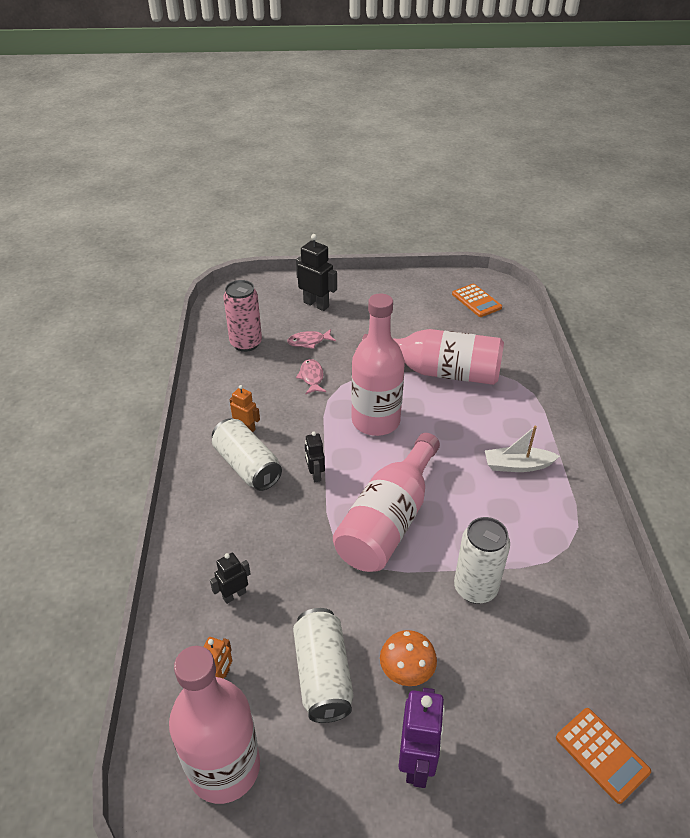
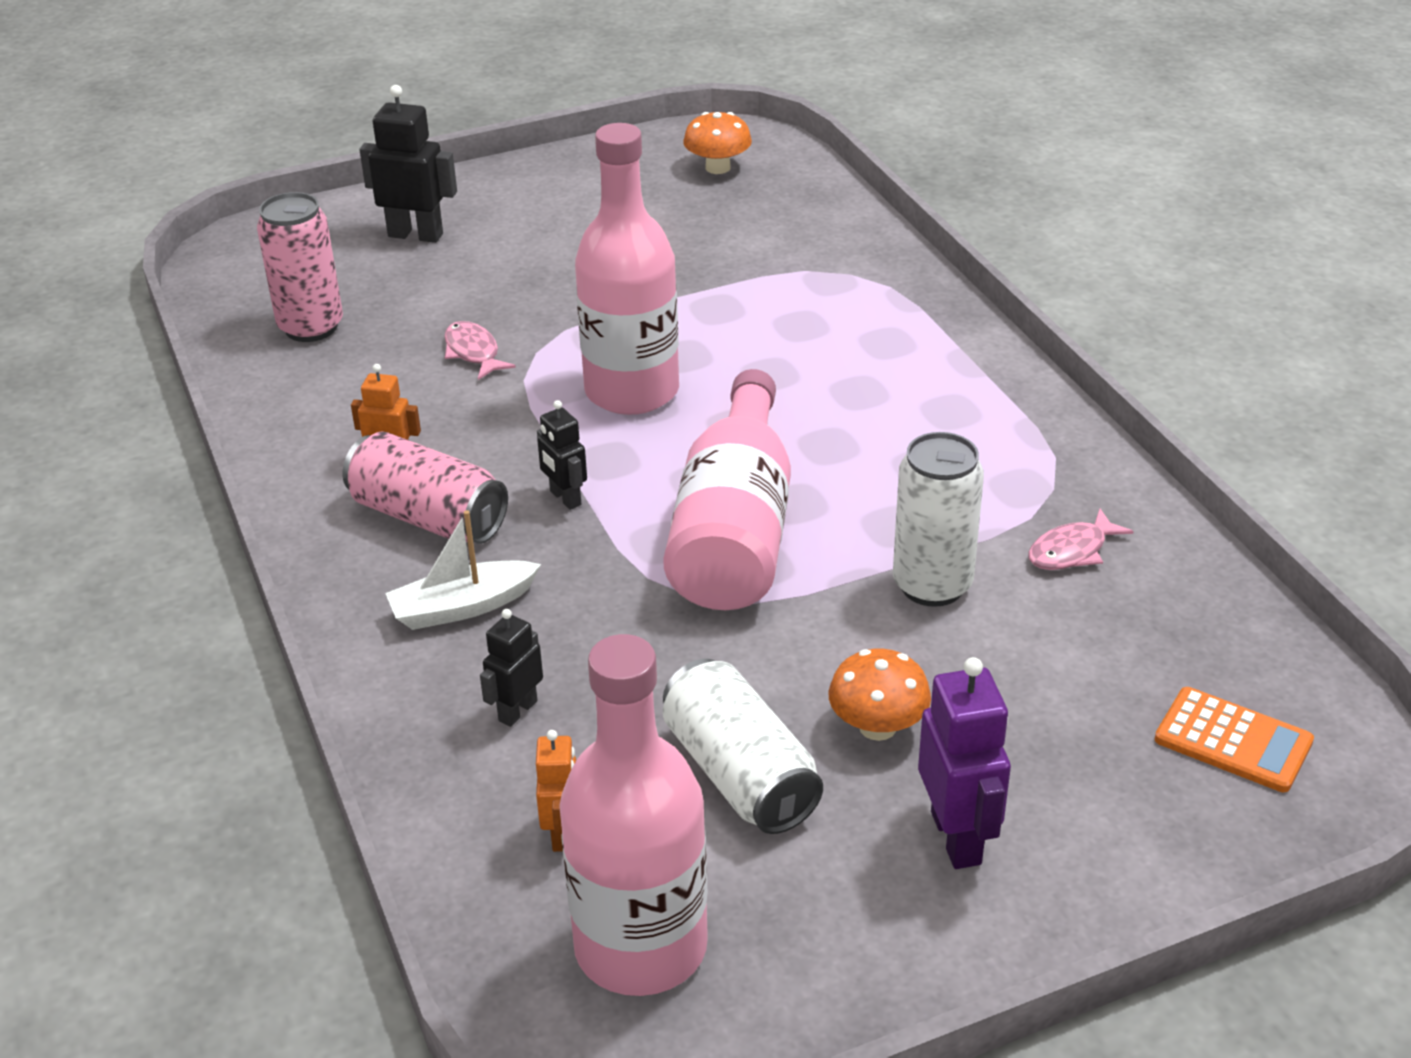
camera: 20 degrees left, 5 degrees down
white can [212,418,282,491] -> pink can [343,431,508,544]
pink fish [287,329,336,349] -> pink fish moved to [1028,509,1134,570]
pink bottle [362,329,504,385] -> none
orange calculator [452,284,502,317] -> orange mushroom [683,112,752,174]
white boat [485,426,560,472] -> white boat moved to [385,510,541,630]

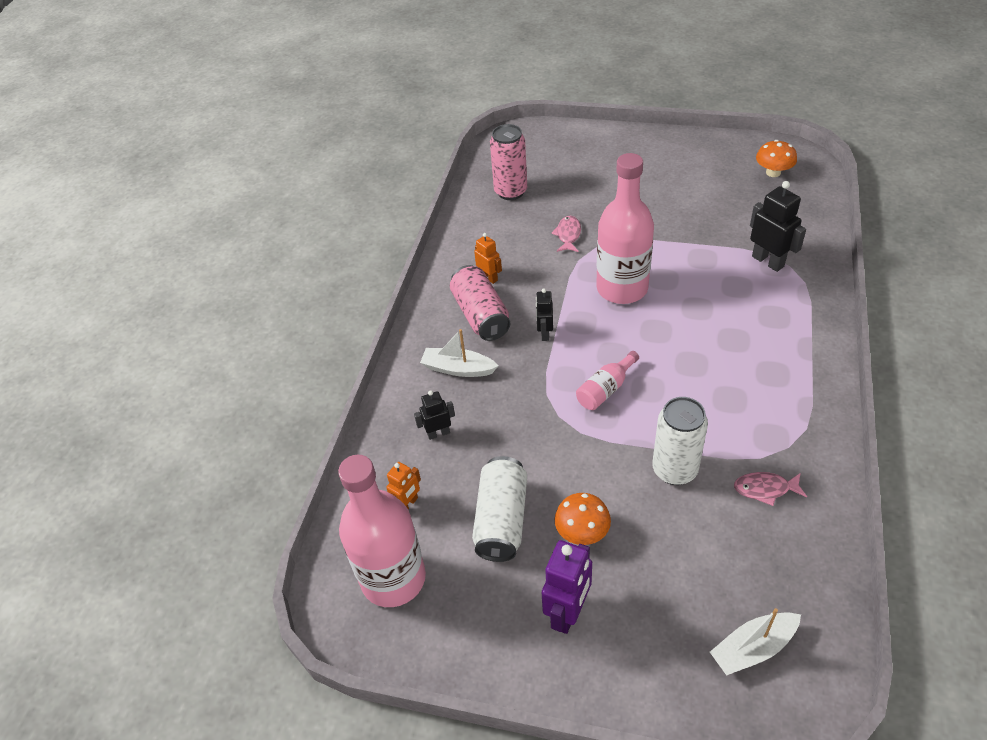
camera: 40 degrees right, 10 degrees up
black robot [359,85,457,243] -> black robot moved to [750,181,806,272]
pink bottle [663,369,791,610] -> pink bottle [576,351,639,410], size x0.46
orange calculator [1155,687,1314,792] -> white boat [710,608,801,676]

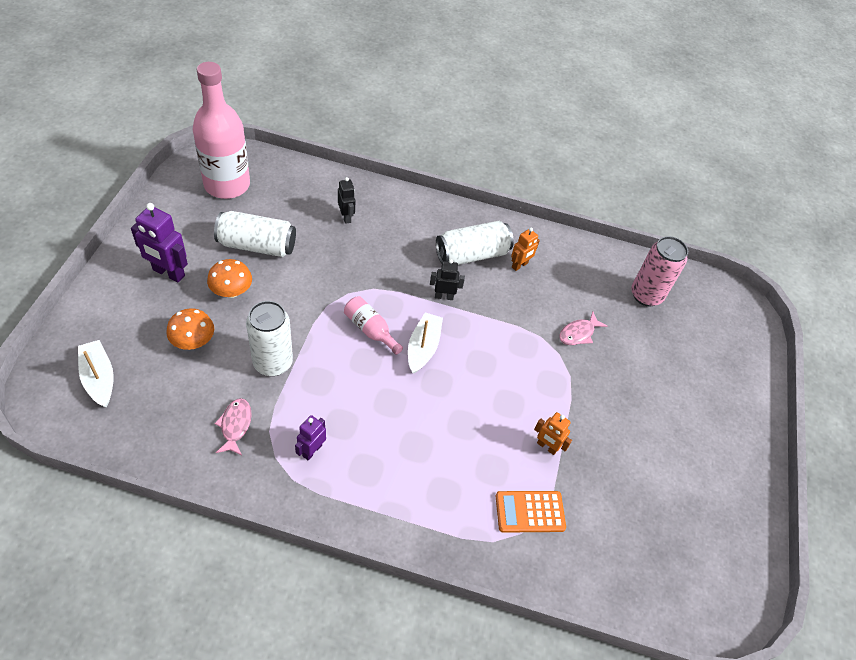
camera: 80 degrees right, 5 degrees up
orange robot [386,462,421,509] -> orange robot moved to [534,412,572,455]
white boat [420,329,498,377] -> white boat moved to [408,312,443,374]
pink can [450,265,510,341] -> white can [436,221,514,265]
pink fish [551,216,581,252] -> pink fish turned 135 degrees clockwise [559,312,607,345]
pink bottle [596,153,654,304] -> none
black robot [750,181,806,272] -> orange calculator [496,491,566,533]
orange mushroom [756,140,797,177] -> orange mushroom moved to [166,308,214,350]
none -> purple robot [295,415,326,460]

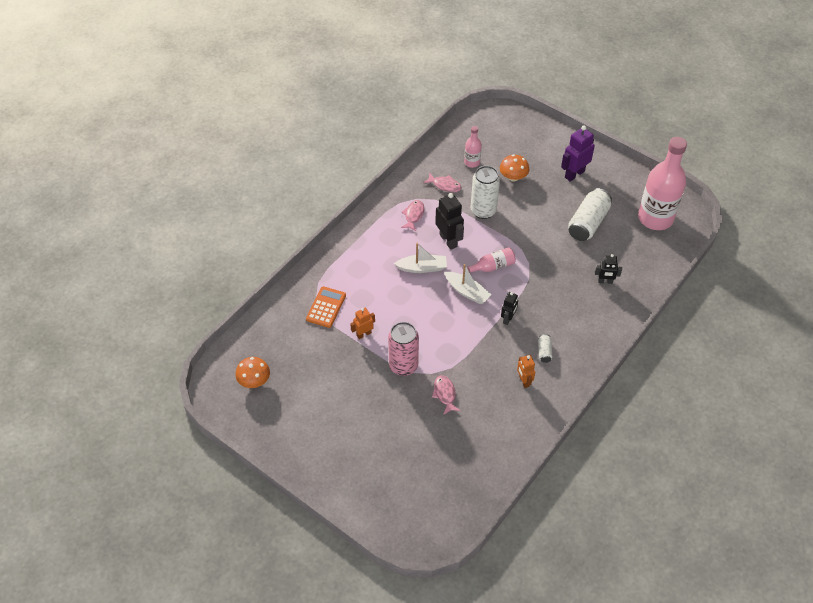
camera: 120 degrees right, 0 degrees up
white boat [78,340,114,407] -> white boat moved to [394,243,447,273]
orange mushroom [207,259,252,298] -> orange mushroom moved to [235,357,270,388]
purple robot [295,415,326,460] -> pink fish [401,200,424,231]
white can [436,221,514,265] -> white can [538,334,552,363], size x0.45
pink can [631,236,688,306] -> pink can moved to [388,322,419,376]
none -> black robot [435,193,464,250]
none -> pink bottle [464,126,482,168]

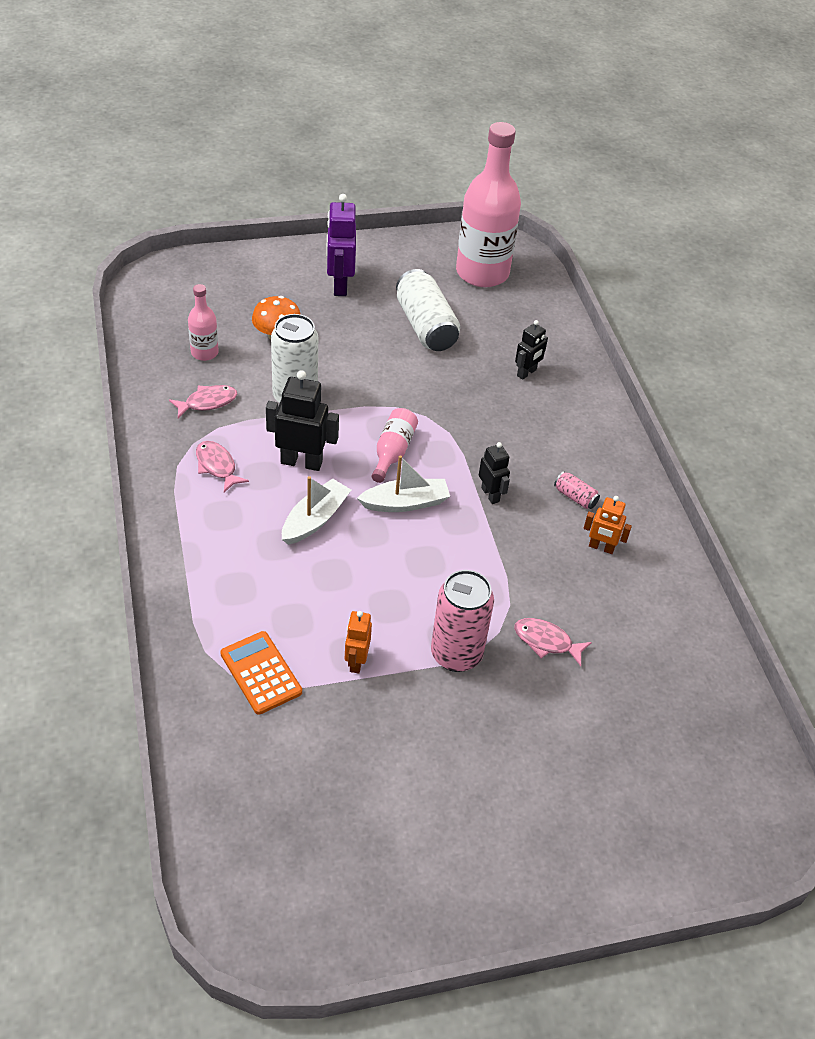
camera: 55 degrees left, 5 degrees down
orange mushroom [235,357,270,388] -> none
white can [538,334,552,363] -> pink can [554,471,600,509]

